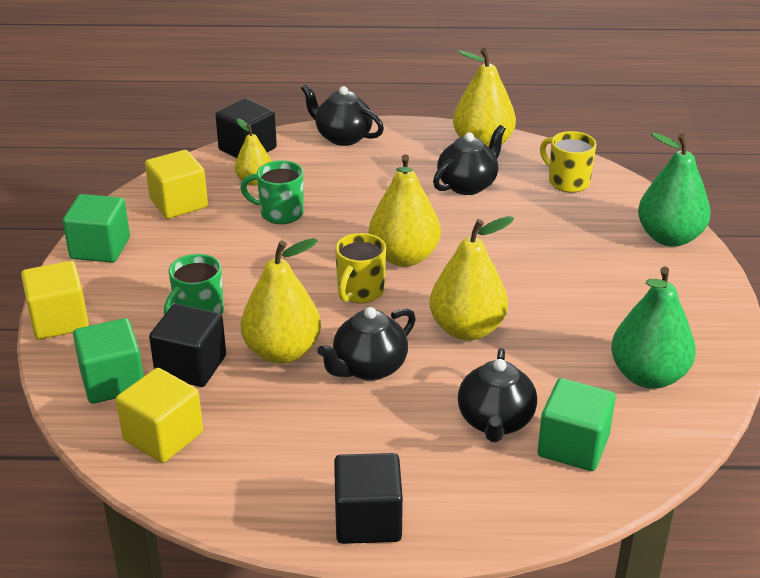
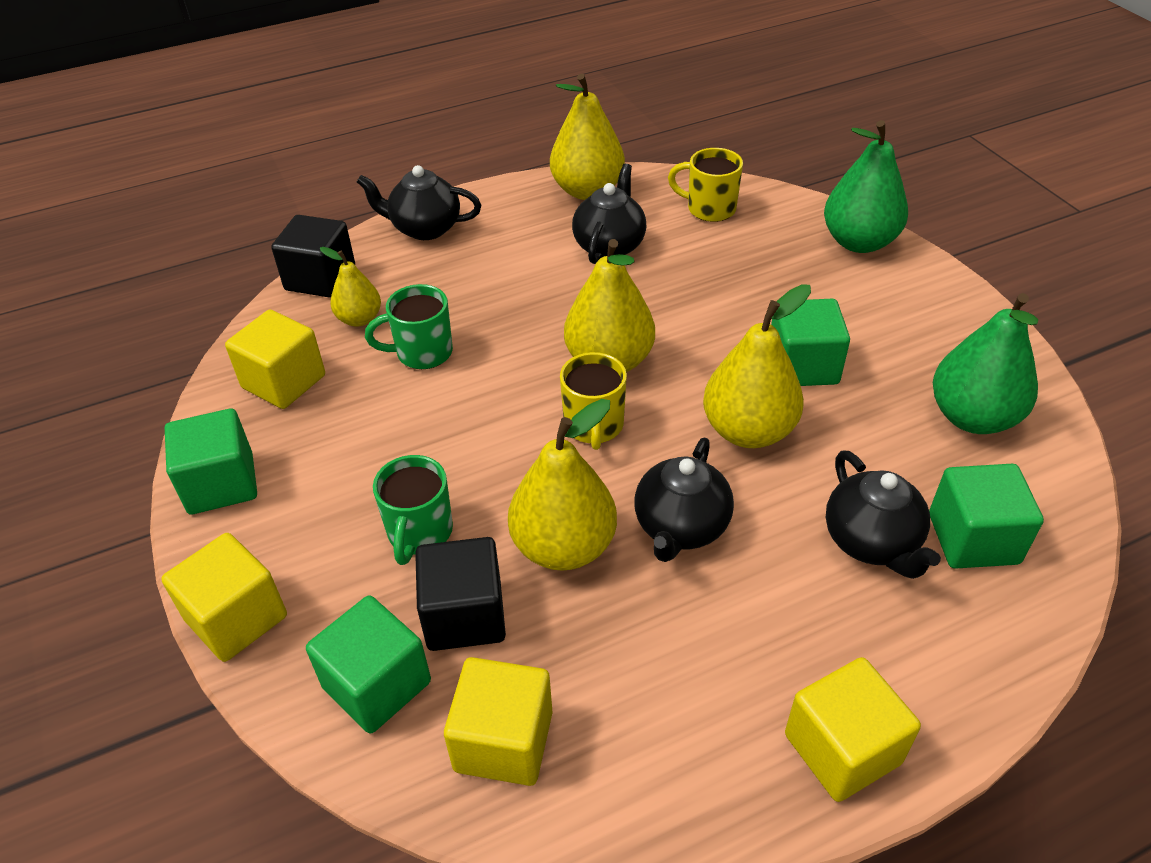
camera: 25 degrees left, 10 degrees up
black cube [334,453,403,544] -> yellow cube [785,657,921,802]
none -> green cube [771,299,850,386]

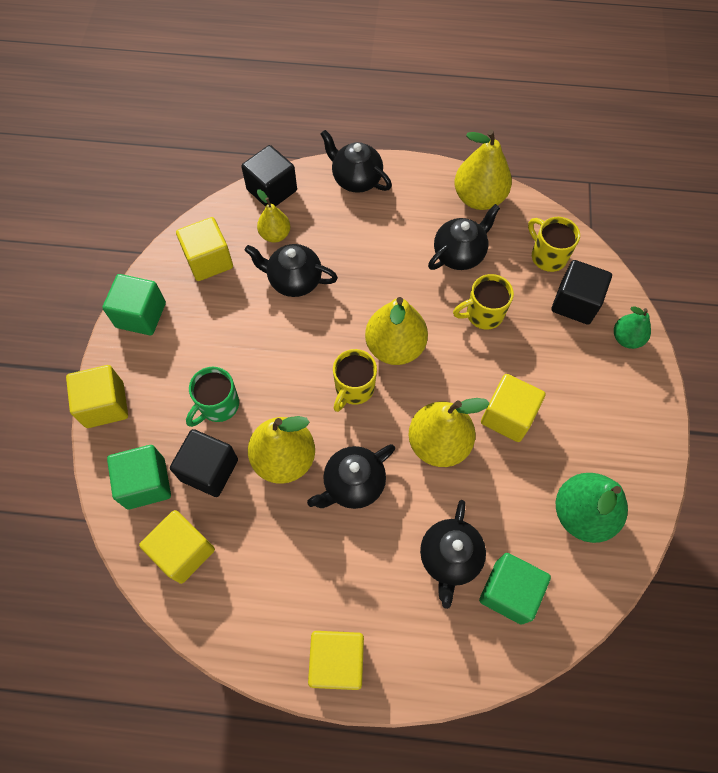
camera: 30 degrees right, 20 degrees up
green mug [365,284,453,369] -> black teapot [245,244,338,297]
green cube [771,299,850,386] -> yellow cube [481,374,545,442]
green pear [824,120,908,253] -> green pear [614,307,651,349], size x0.58
none -> yellow mug [453,274,514,329]
none -> black cube [551,260,612,324]

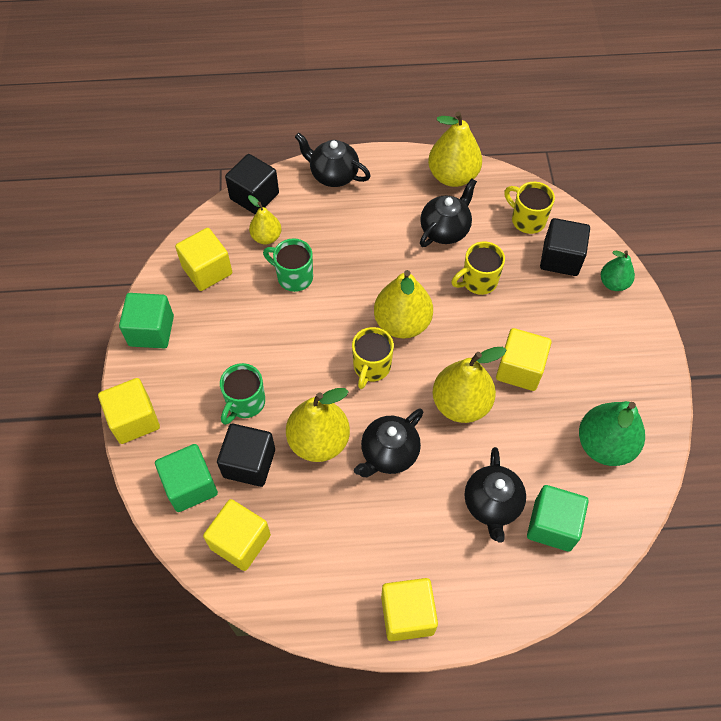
camera: 10 degrees left, 5 degrees down
black teapot [245,244,338,297] -> green mug [263,238,313,292]

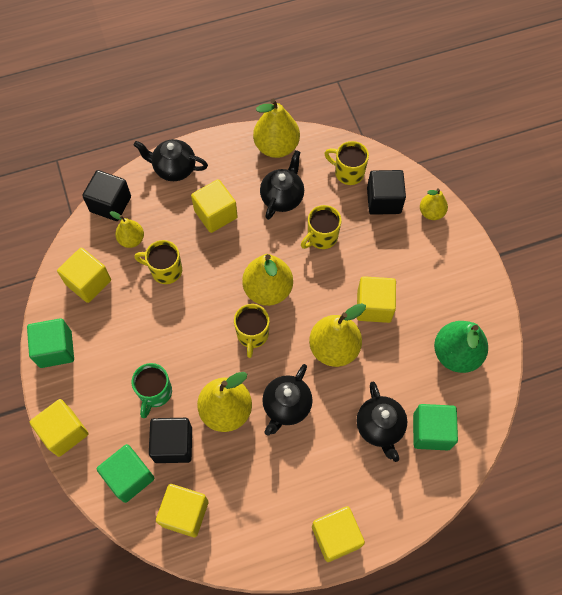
camera: 15 degrees left, 5 degrees up
green mug [263,238,313,292] -> yellow mug [134,240,182,284]
green pear [601,250,635,291] -> yellow pear [420,188,448,220]
none -> yellow cube [191,179,238,233]

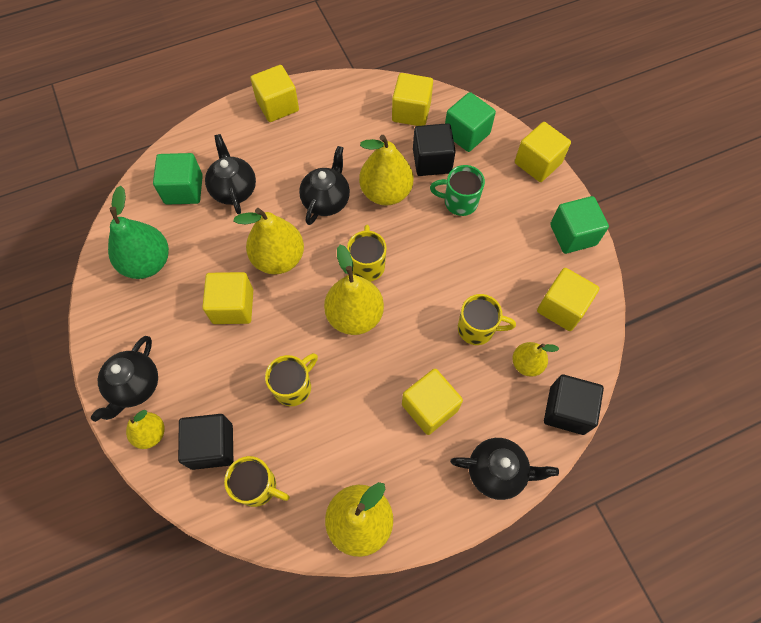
camera: 175 degrees right, 0 degrees up
green mug [132,363,172,418] -> green mug turned 90 degrees counterclockwise [430,165,485,216]
black teapot [260,150,304,220] -> black teapot moved to [91,336,158,422]

